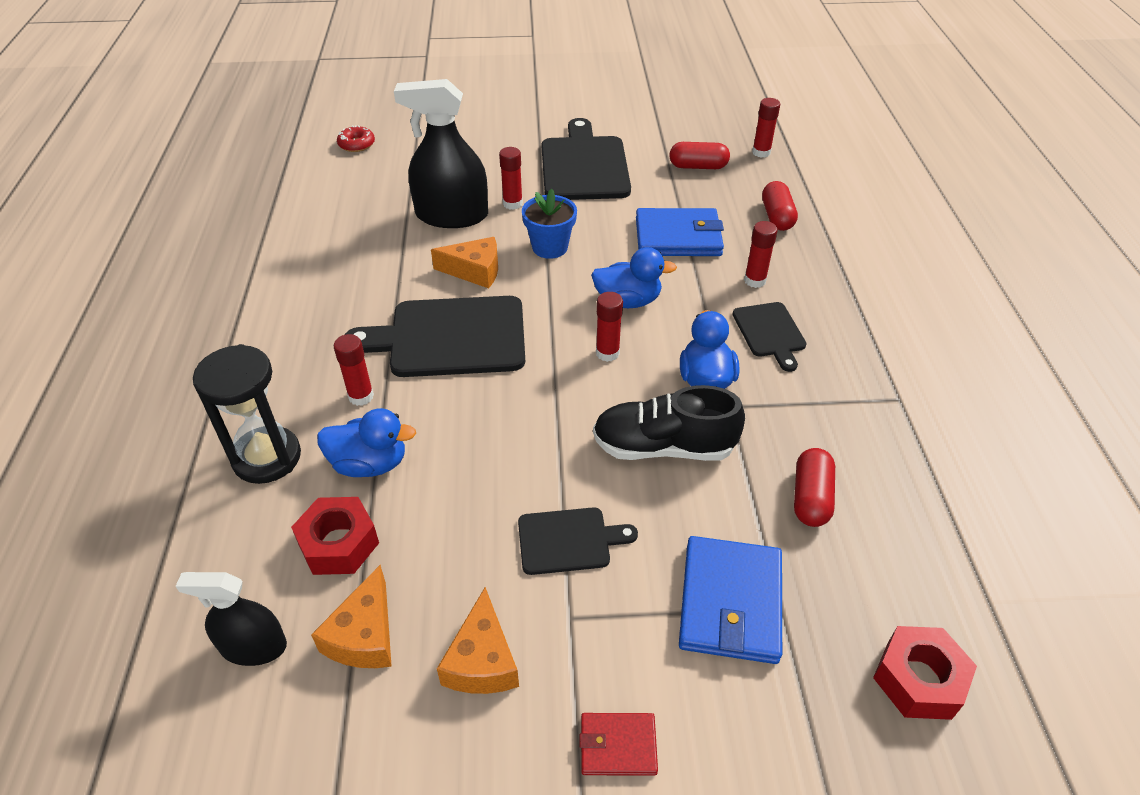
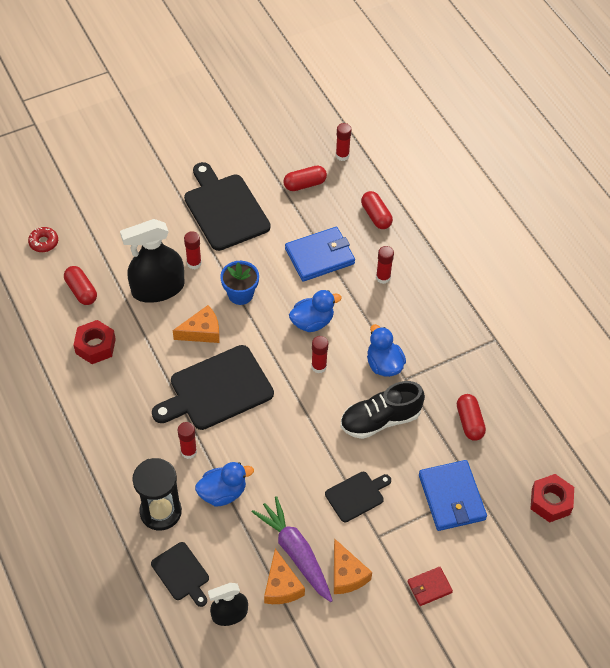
camera: 25 degrees left, 10 degrees up
red nut [291,497,379,575] -> red nut moved to [74,320,116,364]
black cutting board [733,302,807,372] -> black cutting board moved to [151,542,209,607]
none -> red capsule [64,266,97,305]
none -> purple carrot [252,496,333,602]

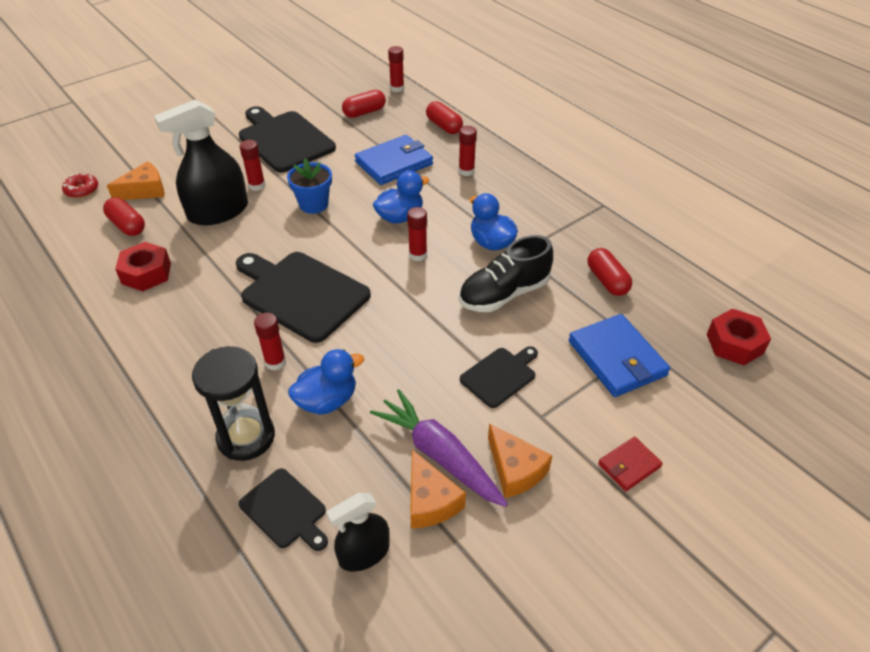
camera: 10 degrees left, 10 degrees down
black cutting board [152,345,274,430] -> black cutting board turned 75 degrees clockwise [236,252,371,343]
orange cheese [173,305,220,343] -> orange cheese moved to [107,161,165,200]

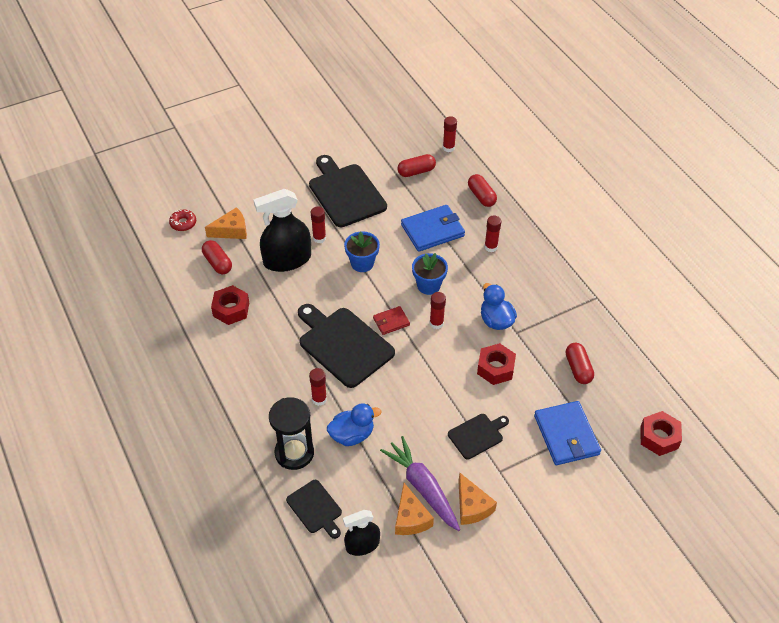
camera: 10 degrees right, 5 degrees up
blue duck [373,171,429,224] -> blue flower pot [412,253,448,295]
black shoe [459,235,553,312] -> red nut [477,343,516,385]
red wallet [598,436,663,491] -> red wallet moved to [373,306,410,335]

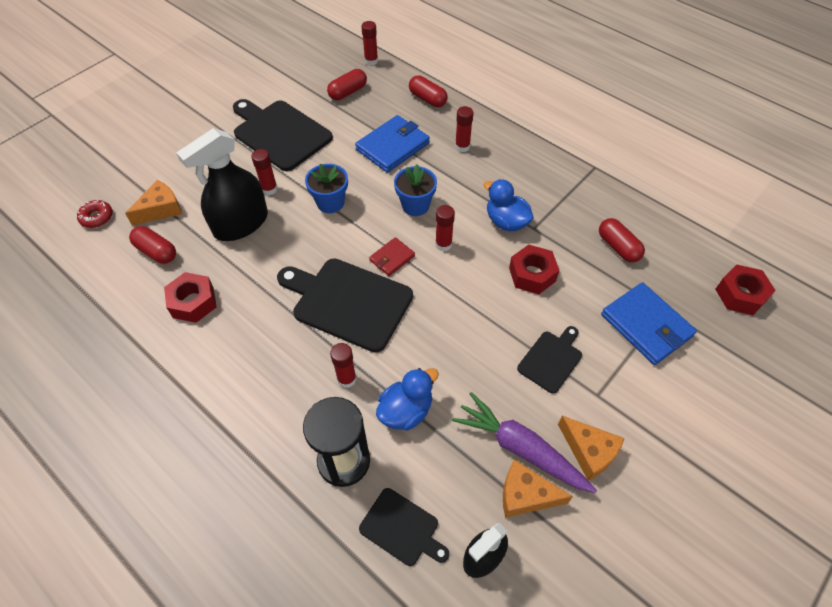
camera: 20 degrees left, 5 degrees up
orange cheese [395,483,434,535] -> orange cheese turned 135 degrees clockwise [503,459,573,518]

